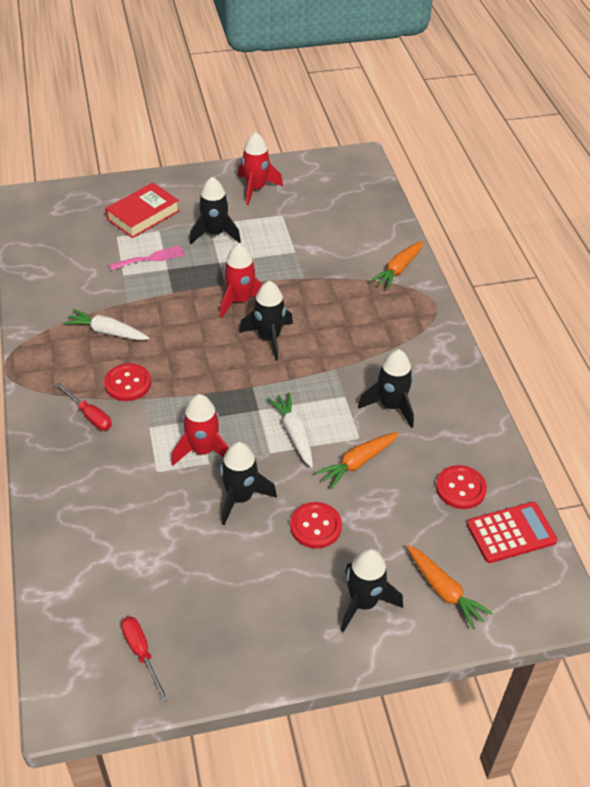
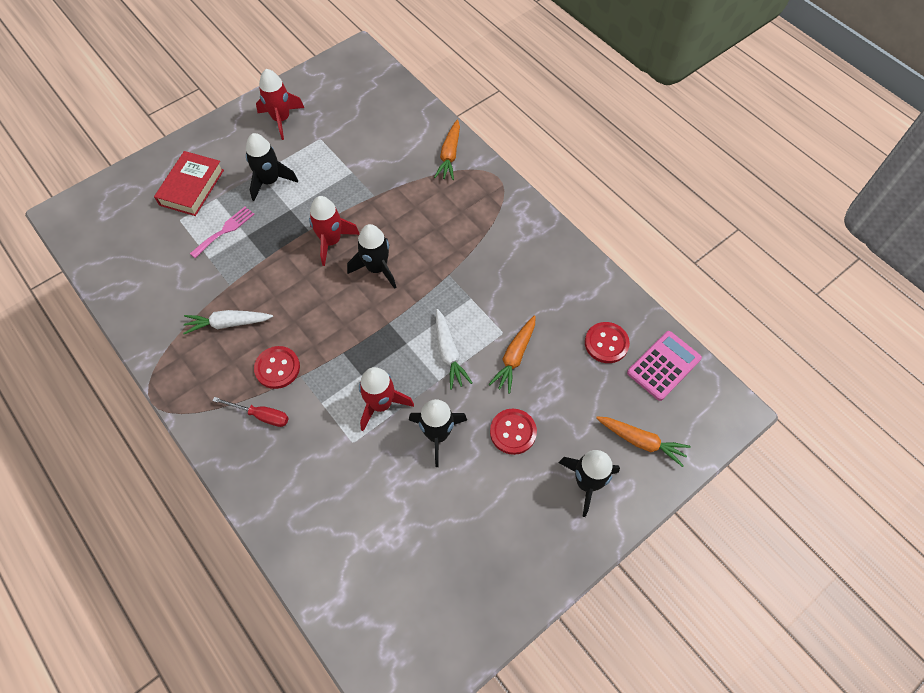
camera: 25 degrees left, 15 degrees up
red screwdriver [121,617,169,702] -> none
white carrot [268,392,313,468] -> white carrot turned 150 degrees counterclockwise [436,309,472,390]
black rocket [358,349,414,428] -> none
red calculator [467,502,557,563] -> pink calculator [627,331,702,401]

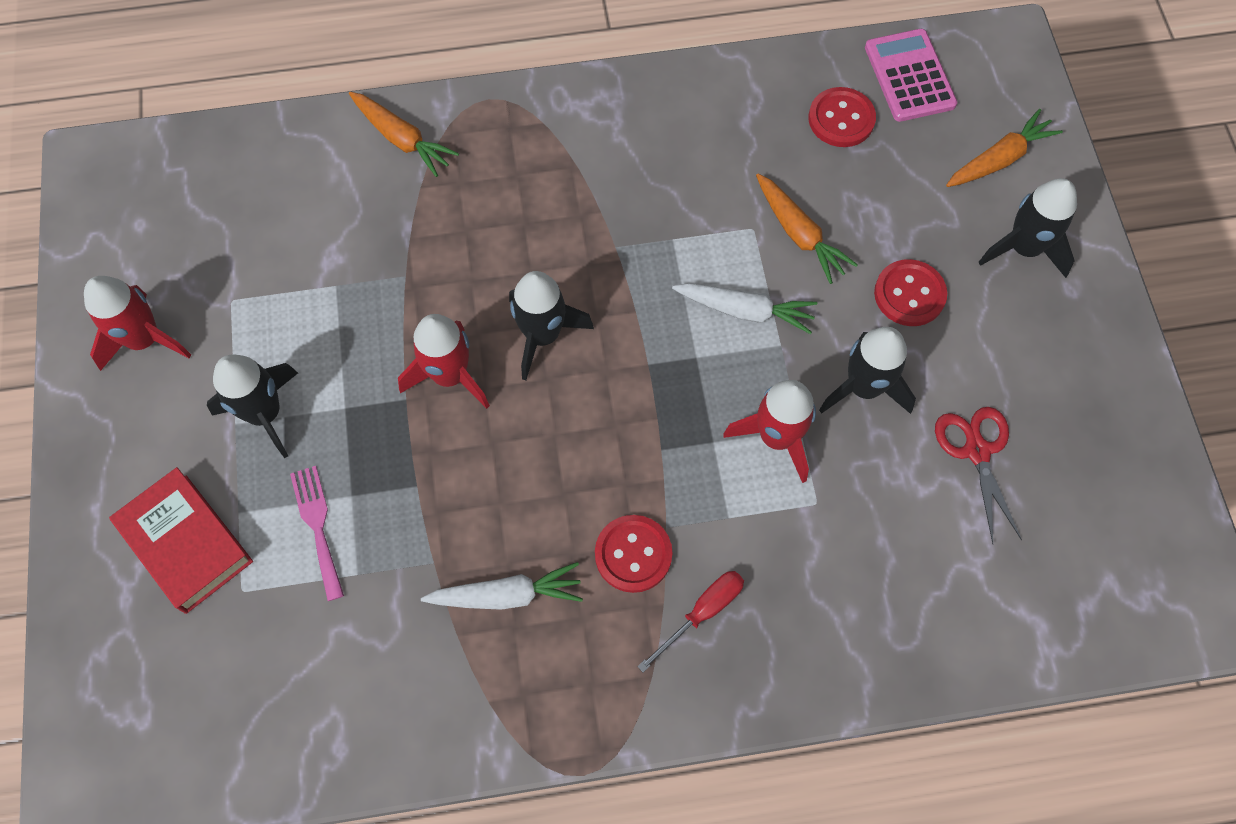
camera: 60 degrees left, 5 degrees up
white carrot [183,310,273,334] -> white carrot turned 120 degrees counterclockwise [421,562,583,610]
none -> red scissors [935,407,1022,544]

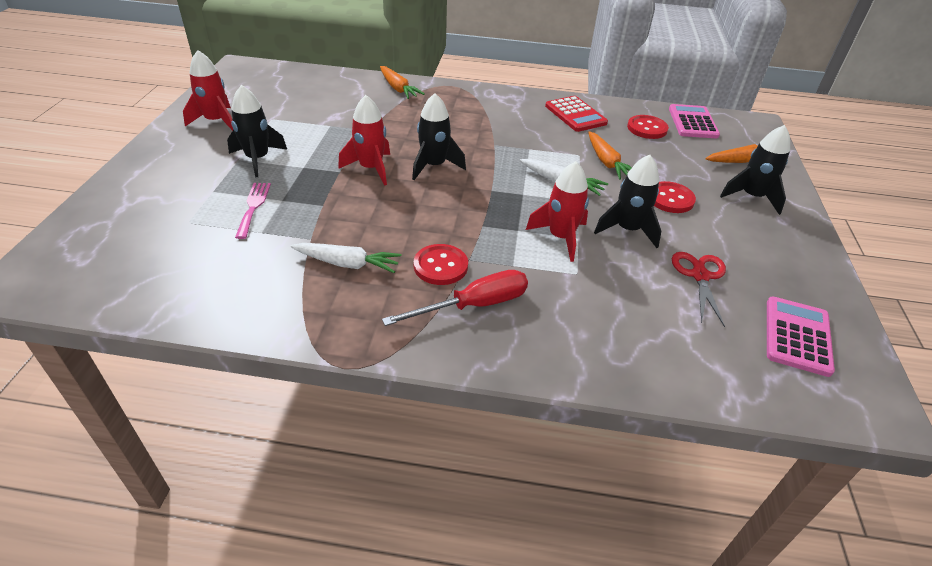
camera: 15 degrees right, 25 degrees down
red book [109,467,253,614] -> none
red screwdriver [637,571,744,672] -> red screwdriver [382,270,528,326], size x1.50
none -> red calculator [545,96,608,132]
none -> pink calculator [767,297,835,377]

